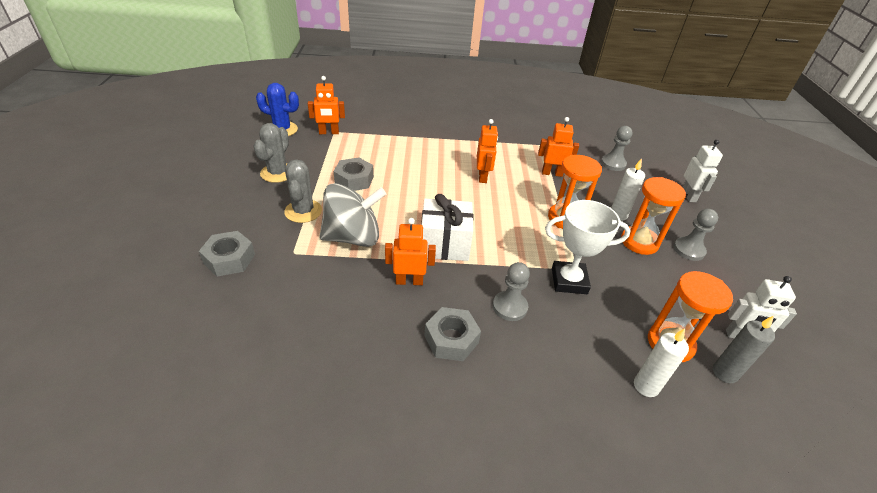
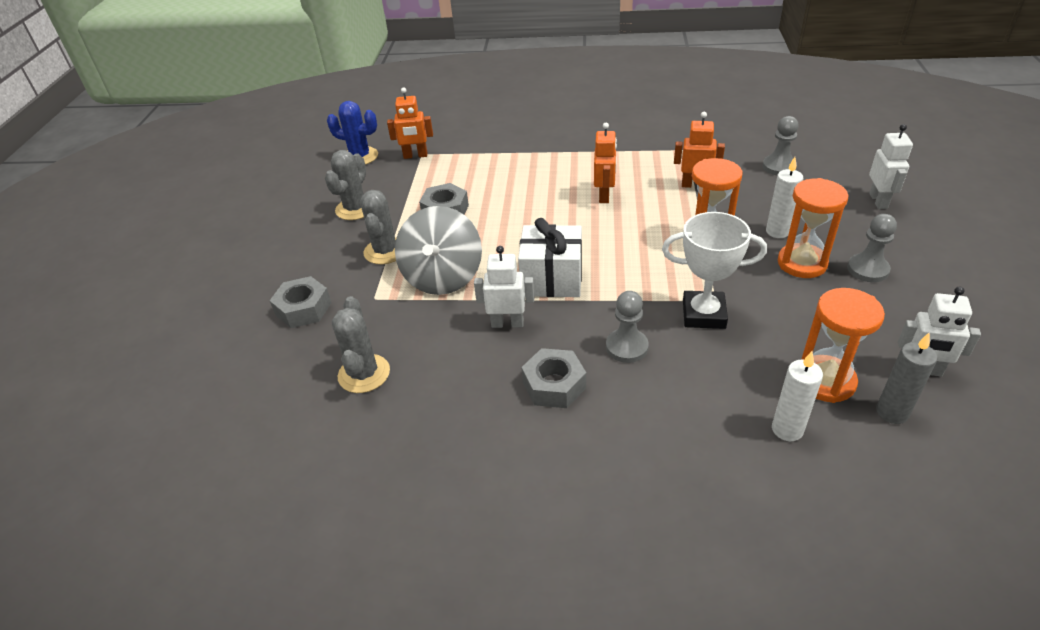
camera: 10 degrees right, 0 degrees up
grey spinning top [320,183,386,247] -> grey spinning top turned 105 degrees clockwise [395,206,482,295]
orange robot [385,218,436,285] -> white robot [474,246,534,328]
none -> grey cactus [332,296,390,393]

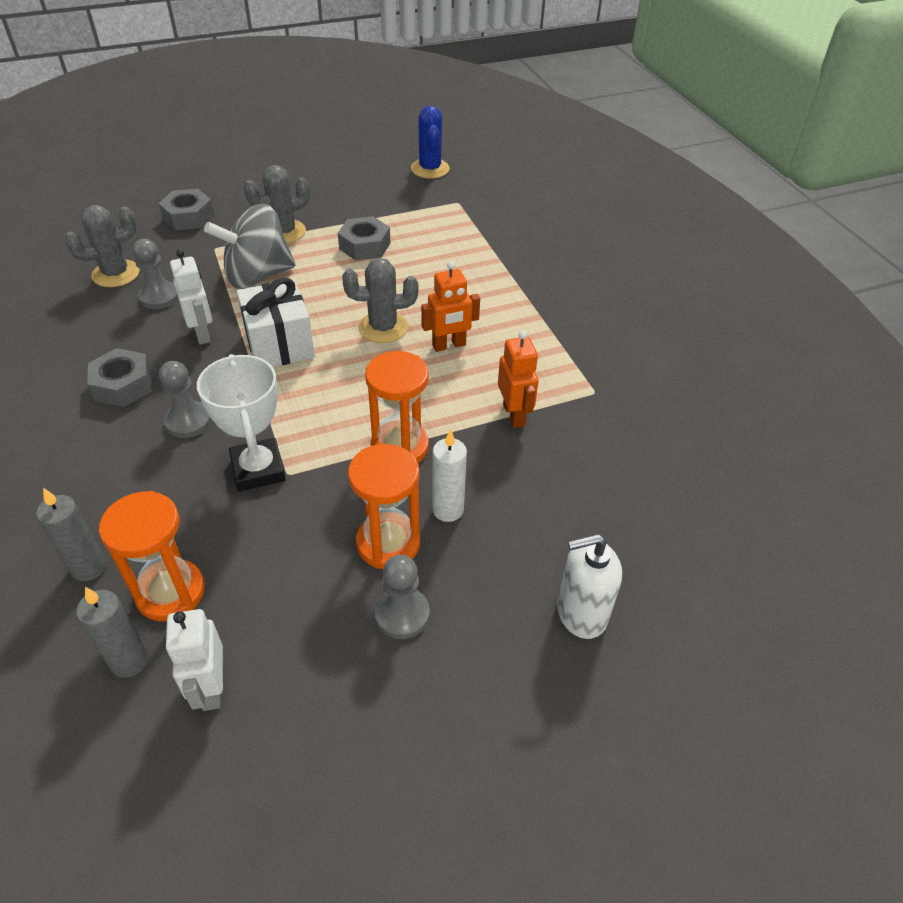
camera: 60 degrees right, 5 degrees up
grey cactus [325,150,366,220] -> grey cactus moved to [342,258,418,343]
orange robot [387,87,433,159] -> none
grey pawn [763,116,799,175] -> grey pawn moved to [133,239,178,309]
white candle [772,351,823,441] -> grey candle [36,488,106,581]
white robot [869,124,913,209] -> white soap dispenser [557,534,622,639]

